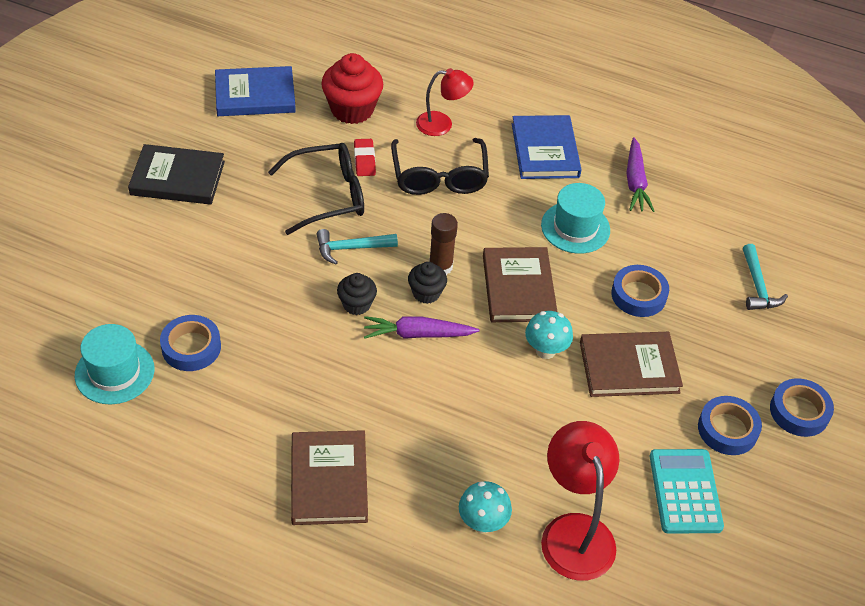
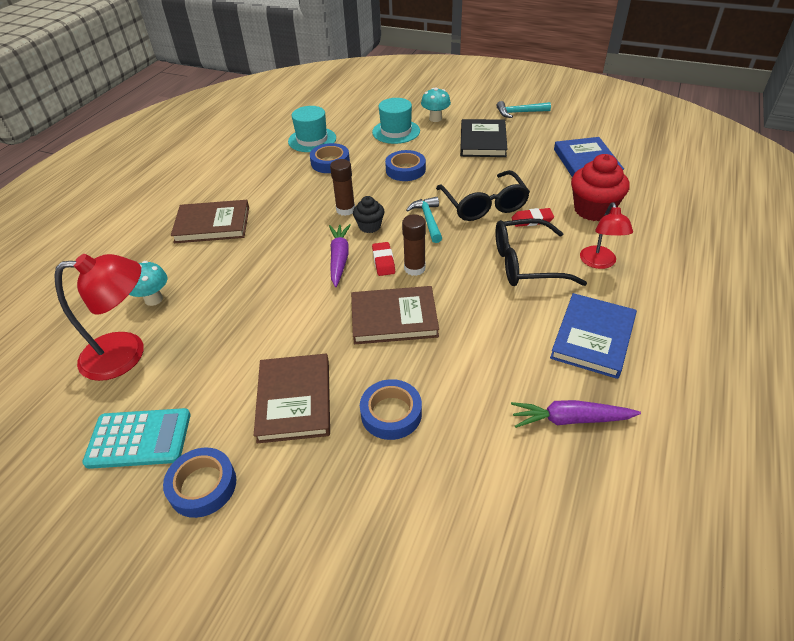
camera: 95 degrees right, 5 degrees down
black cupcake [408,262,447,304] -> red eraser [372,242,395,276]
blue book [512,115,582,179] -> blue book turned 60 degrees counterclockwise [550,293,637,379]
turquoise mushroom [525,311,573,359] -> turquoise mushroom moved to [421,87,451,122]
turquoise hat [541,183,610,254] -> turquoise hat moved to [372,98,420,144]
turquoise hammer [743,244,788,310] -> turquoise hammer moved to [497,101,551,118]
blue tape [770,378,834,437] -> blue tape moved to [385,150,426,181]
none -> brown glue stick [330,159,355,216]

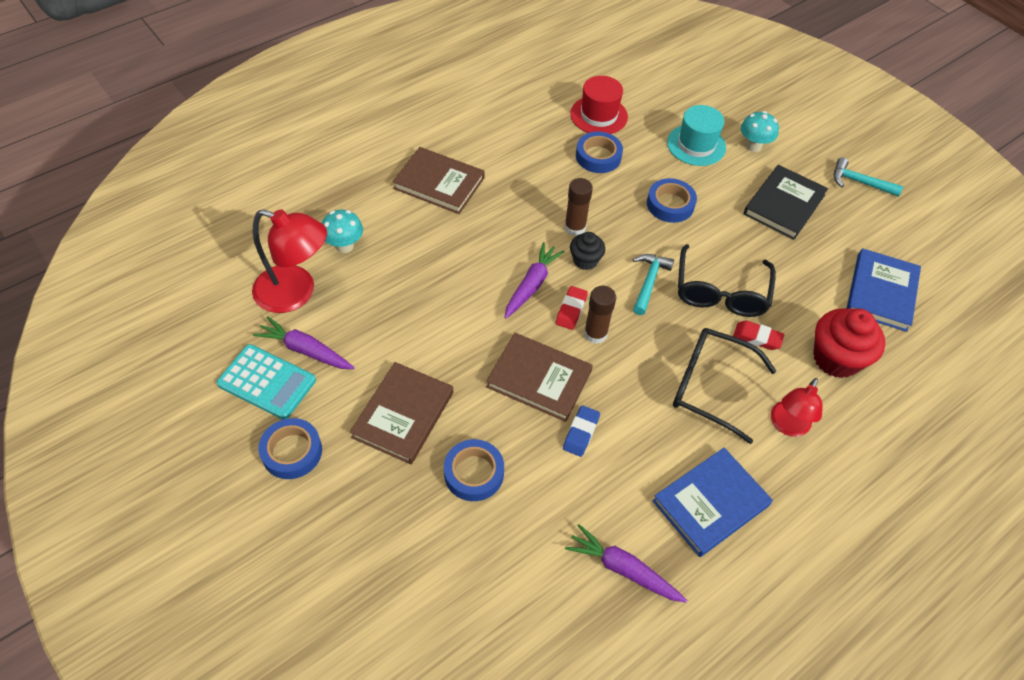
camera: 25 degrees right, 10 degrees up
turquoise hat [288,106,336,152] -> red hat [570,76,628,134]
none -> purple carrot [253,316,355,369]
none -> blue eraser [563,405,600,457]

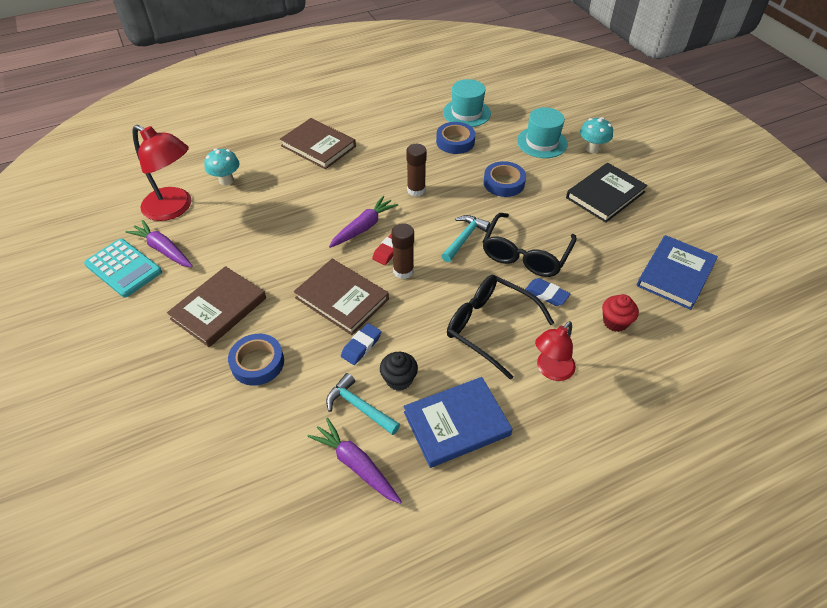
camera: 15 degrees right, 5 degrees down
blue tape [258,418,322,479] -> none
red hat [570,76,628,134] -> turquoise hat [443,79,491,127]
black cupcake [570,232,605,270] -> black cupcake moved to [380,352,418,391]
red eraser [733,320,784,350] -> blue eraser [525,278,570,306]
red cupcake [813,308,885,378] -> red cupcake [602,294,639,332], size x0.57
turquoise hammer [834,157,903,197] -> turquoise hammer moved to [326,373,400,435]

